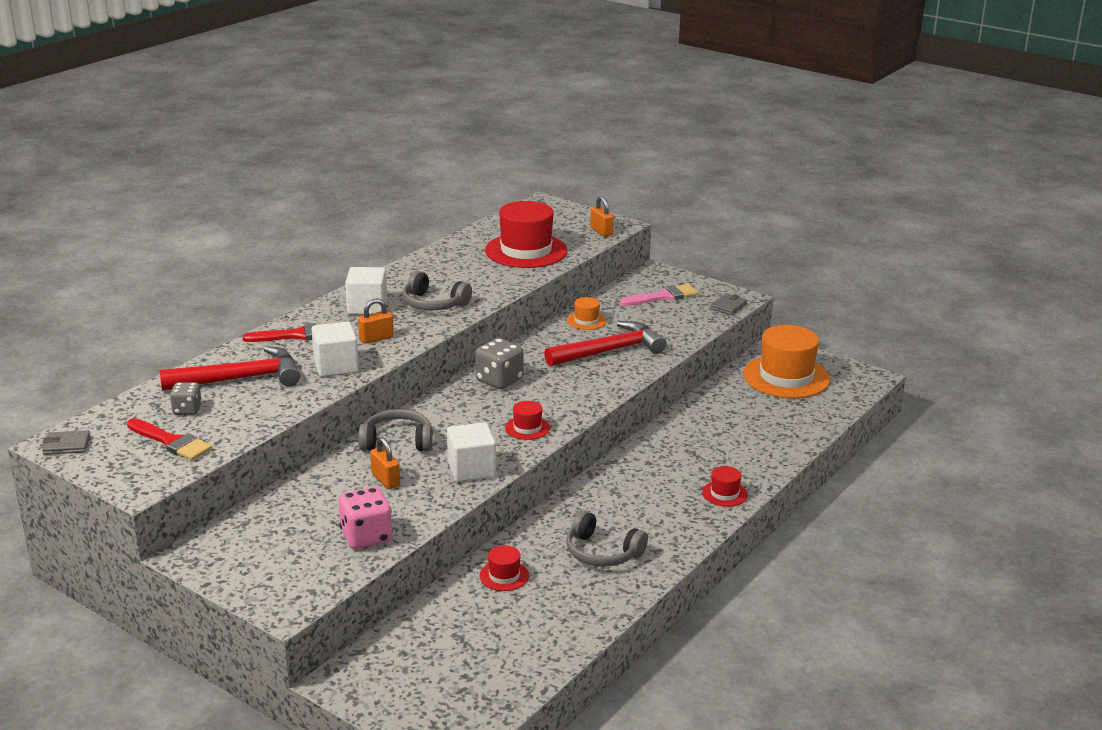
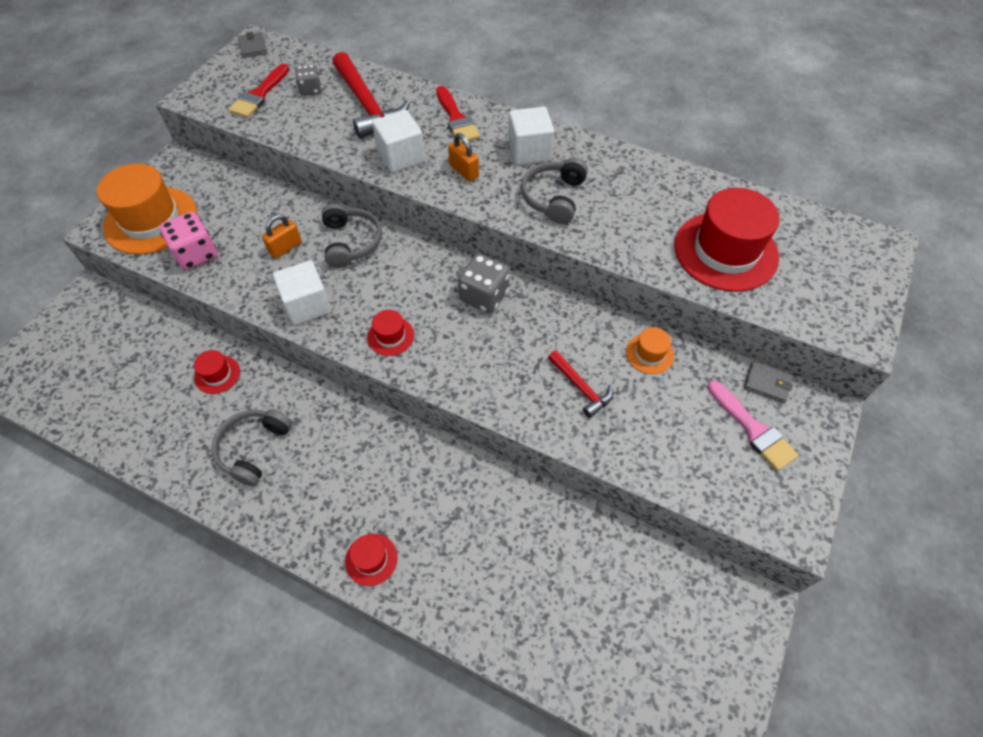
camera: 80 degrees right, 30 degrees up
red hammer [544,321,667,367] -> red hammer [548,350,613,418], size x0.54
orange padlock [590,196,614,237] -> none
grey wallet [710,293,747,315] -> grey wallet moved to [744,361,793,403]
orange hat [743,325,830,398] -> orange hat moved to [97,163,197,254]

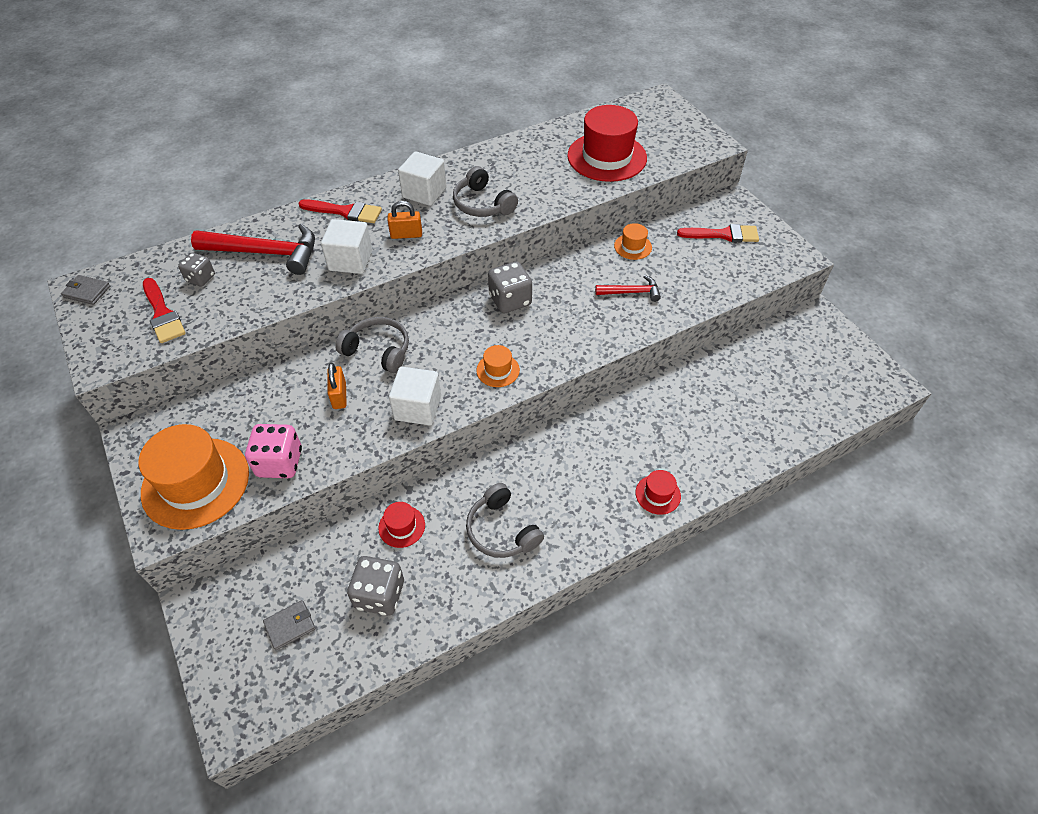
camera: 55 degrees left, 5 degrees down
red hat [367,310,414,356] -> orange hat [476,345,520,387]
pink brush [707,380,799,471] -> red brush [677,224,759,242]
grey wallet [744,361,793,403] -> grey wallet moved to [263,600,316,650]
none -> grey dice [347,556,404,616]

